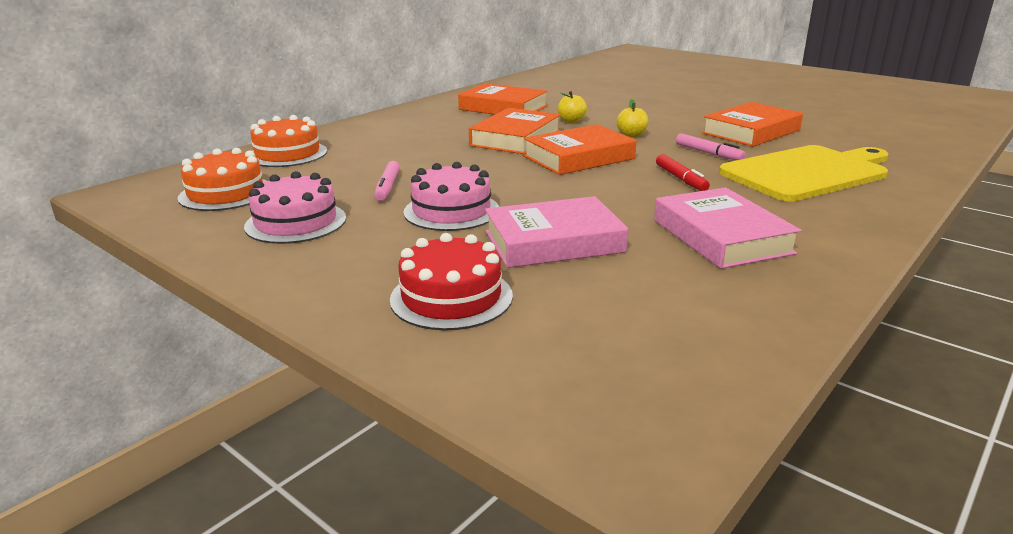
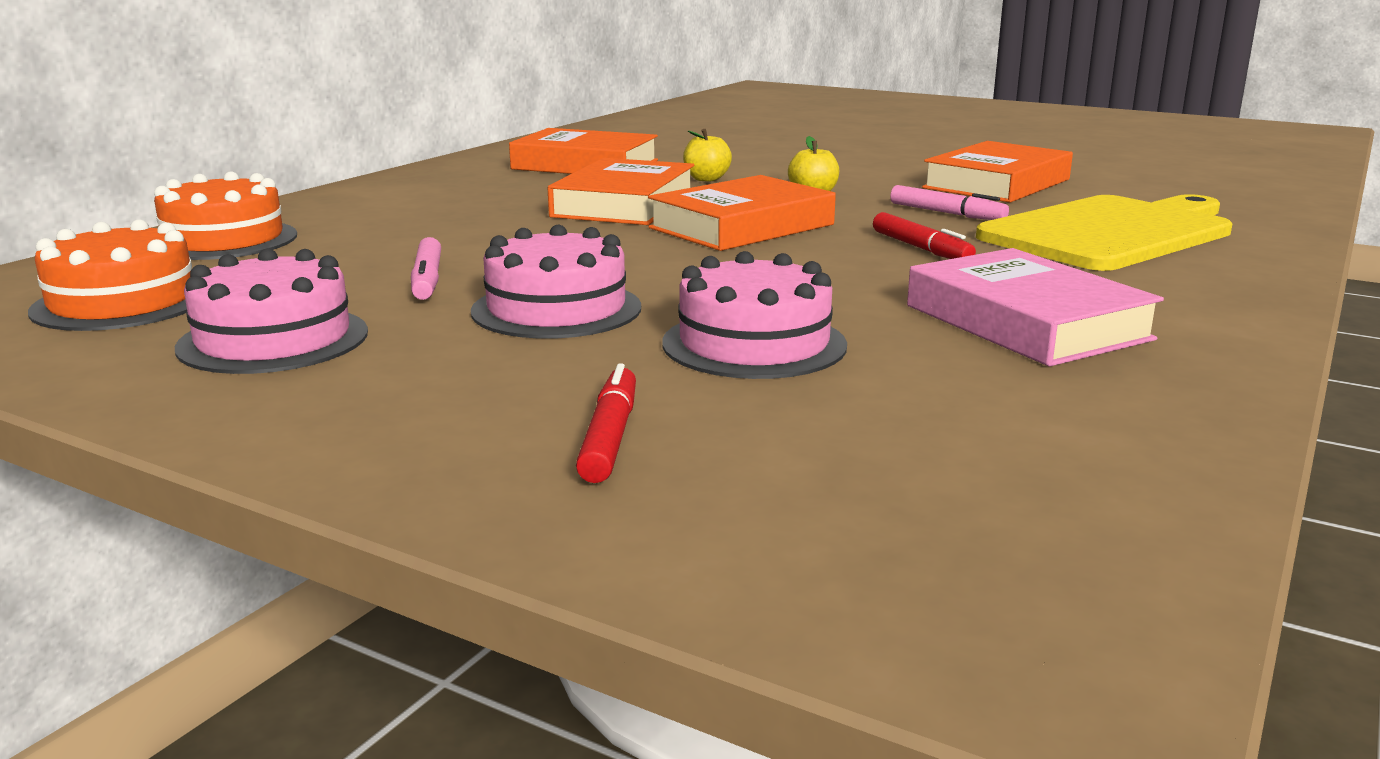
camera: 10 degrees left, 5 degrees down
red cake [390,233,513,331] -> red marker [576,363,636,483]
pink book [485,196,628,268] -> pink cake [662,251,847,379]

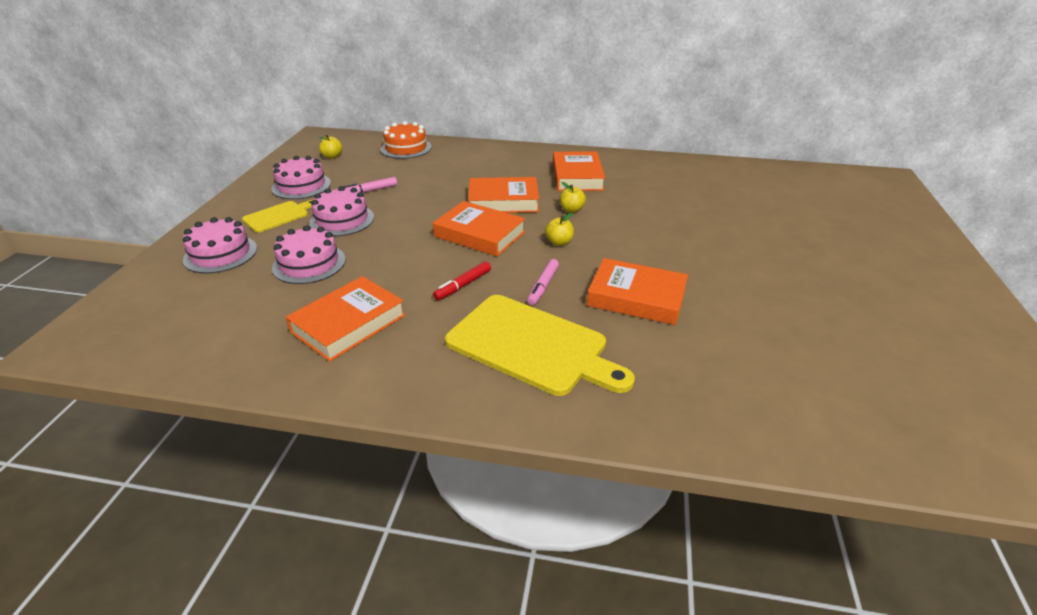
camera: 70 degrees right, 15 degrees up
orange cake [28,219,192,331] -> yellow apple [318,135,343,159]
red marker [576,363,636,483] -> pink cake [183,217,257,274]
pink book [907,248,1164,367] -> orange book [286,276,406,362]
none -> yellow cutting board [242,200,313,232]

